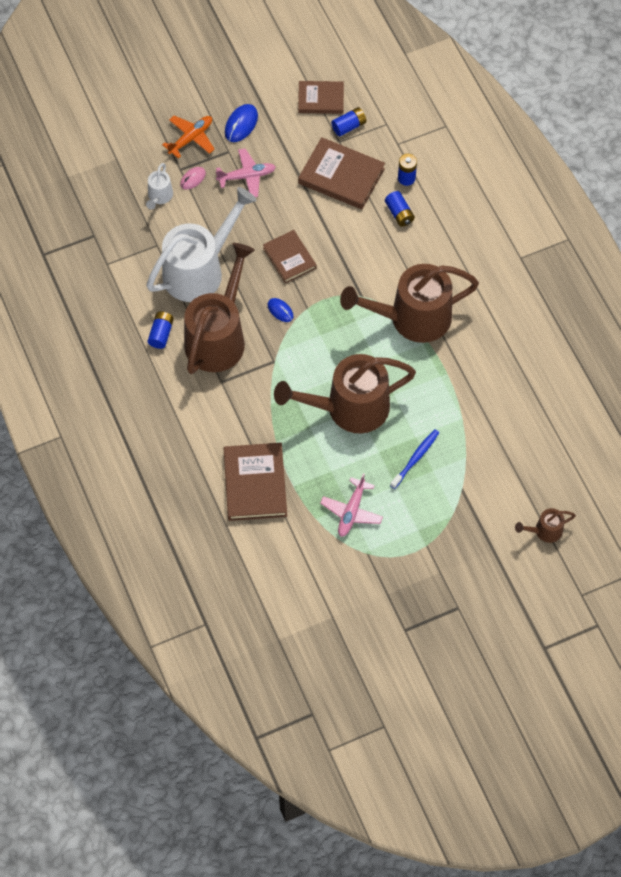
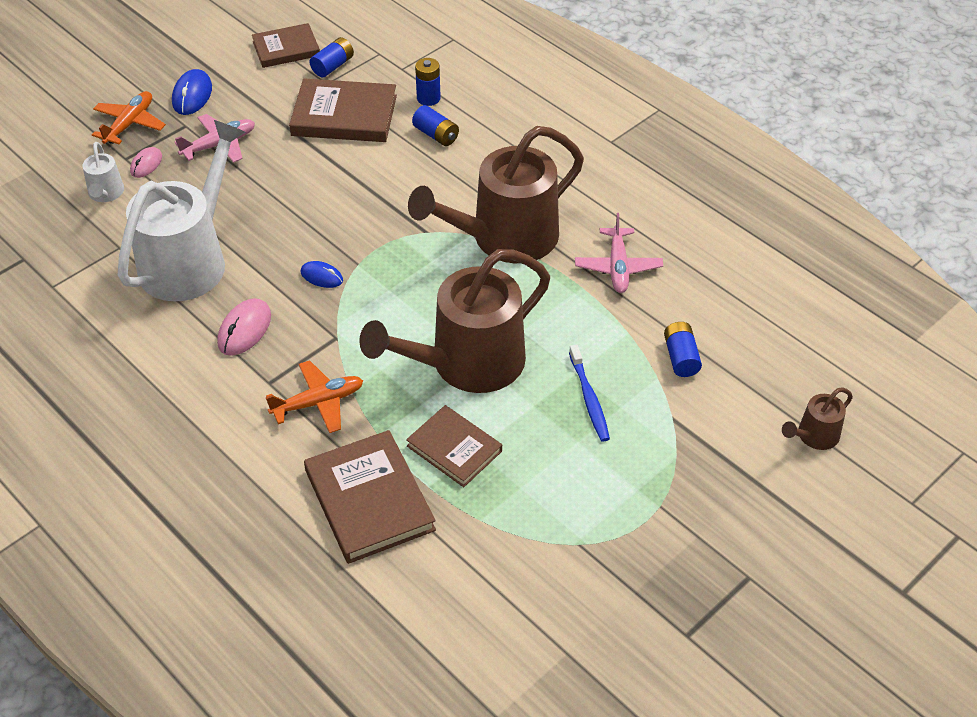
camera: 20 degrees left, 15 degrees down
blue battery [148,311,174,349] -> blue battery moved to [664,322,702,377]
brown watering can [184,243,255,374] -> pink mouse [217,298,271,356]
brown book [263,230,317,283] -> brown book moved to [406,405,502,487]
pink plane [320,473,383,537] -> pink plane moved to [575,213,663,293]
blue toothbrush [390,429,439,489] -> blue toothbrush turned 150 degrees clockwise [569,344,610,442]
none -> orange plane [266,360,363,433]

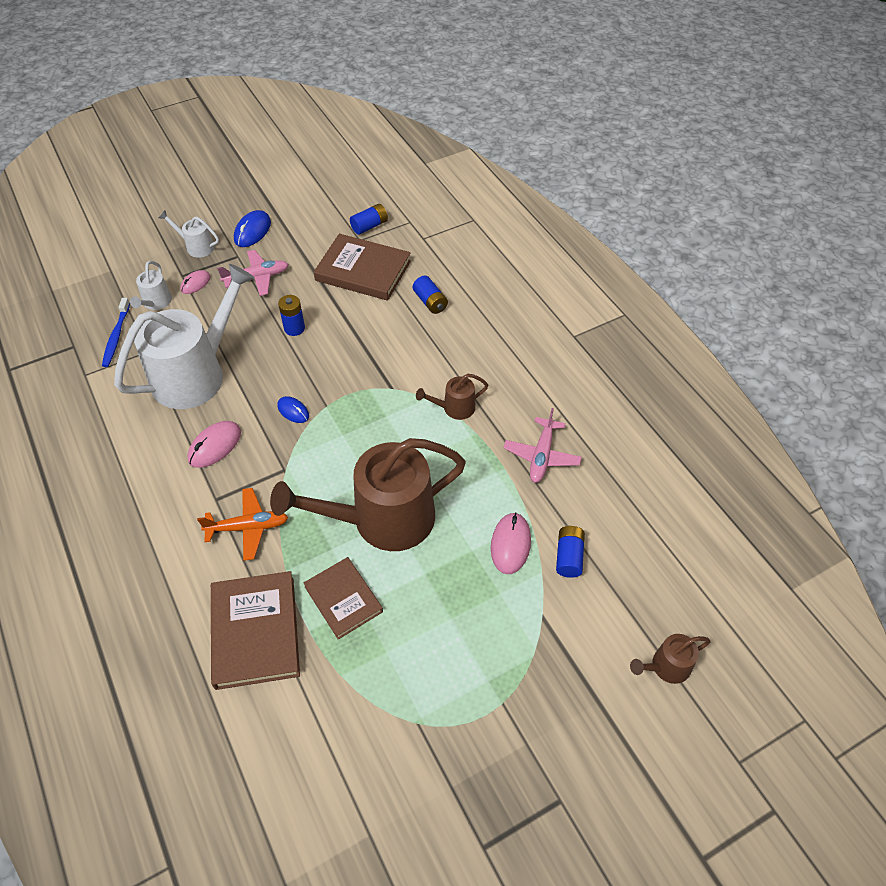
camera: 15 degrees right, 5 degrees up
orange plane [92,91,166,144] -> white watering can [159,211,219,258]
brown book [252,23,320,68] -> none
brown watering can [408,126,584,263] -> brown watering can [416,374,488,420], size x0.43
blue battery [415,58,441,106] -> blue battery moved to [278,295,305,336]
blue toothbrush [569,344,610,442] -> blue toothbrush moved to [102,298,130,367]
none -> pink mouse [491,512,531,574]

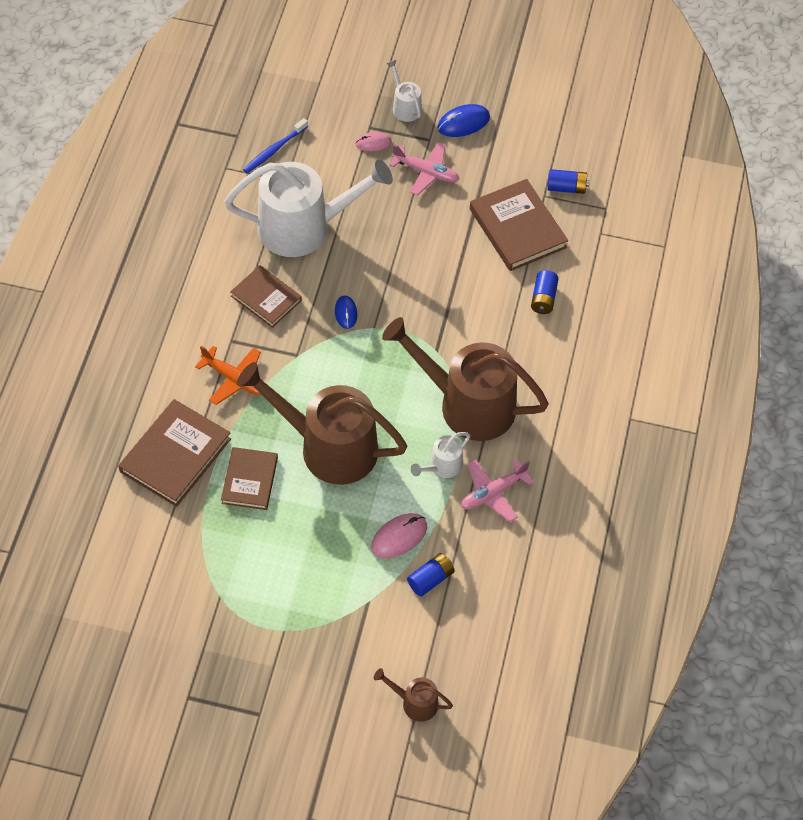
camera: 40 degrees right, 5 degrees up
white watering can [130,261,172,310] -> white watering can moved to [411,432,471,478]
pink mouse [187,421,241,468] -> brown book [230,265,302,328]
blue battery [278,295,305,336] -> none
brown watering can [416,374,488,420] -> brown watering can [382,317,549,441], size x2.30

